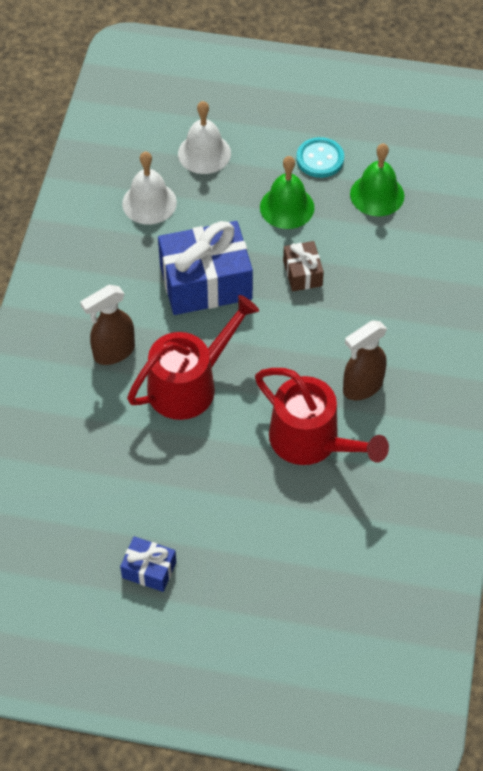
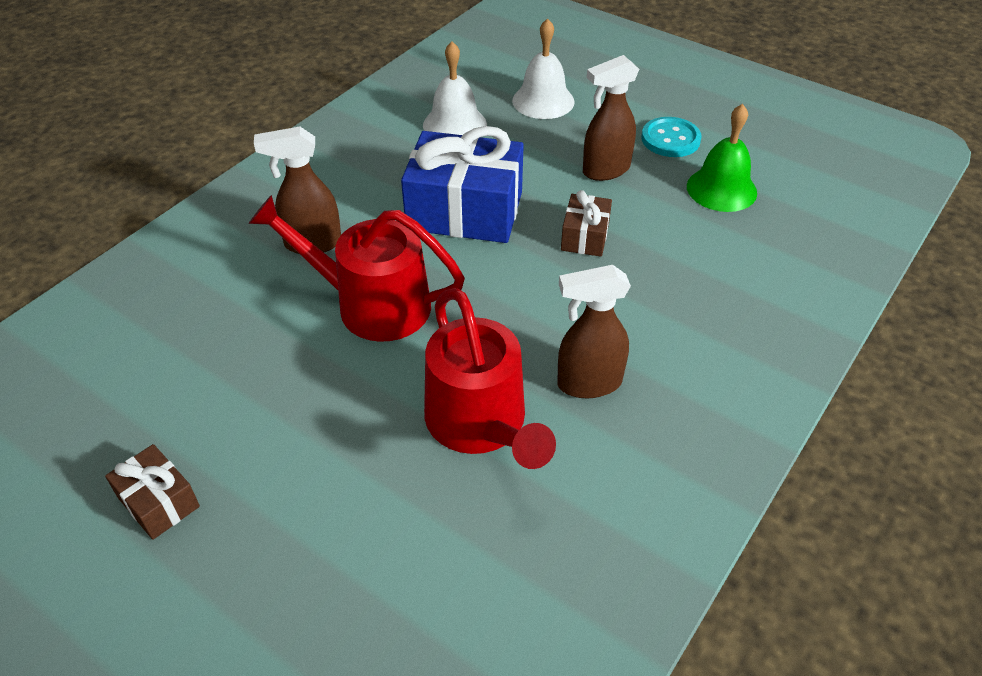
camera: 25 degrees right, 10 degrees down
blue gift [120,536,176,592] -> brown gift [105,444,200,540]
red watering can [127,295,259,420] -> red watering can turned 150 degrees counterclockwise [249,195,465,342]
green bell [260,156,315,229] -> brown spray bottle [583,55,639,181]

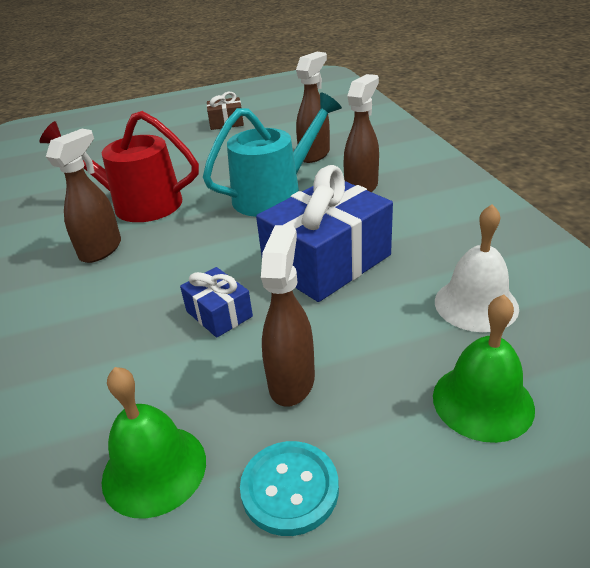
camera: 130 degrees right, 10 degrees down
red watering can [249,195,465,342] -> turquoise watering can [203,92,342,217]
white bell [512,18,575,119] -> green bell [433,294,535,443]
brown gift [561,190,612,257] -> blue gift [180,267,253,338]
none -> brown spray bottle [296,52,330,163]

